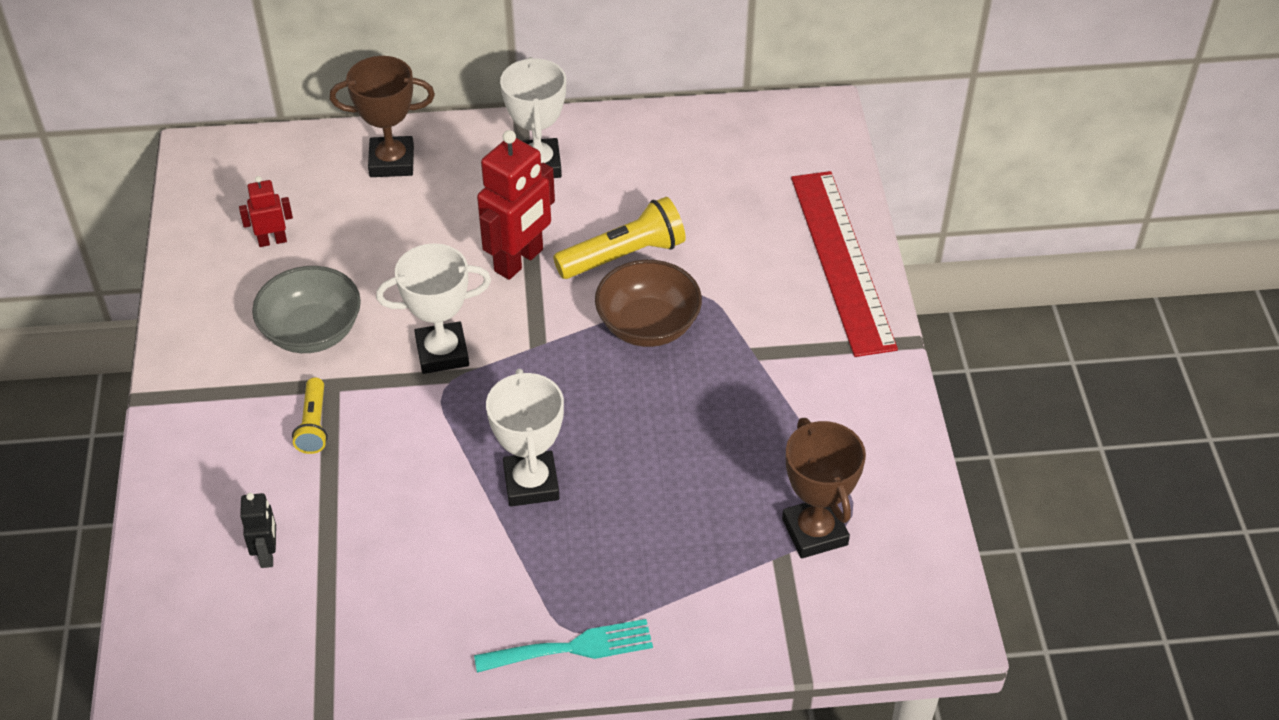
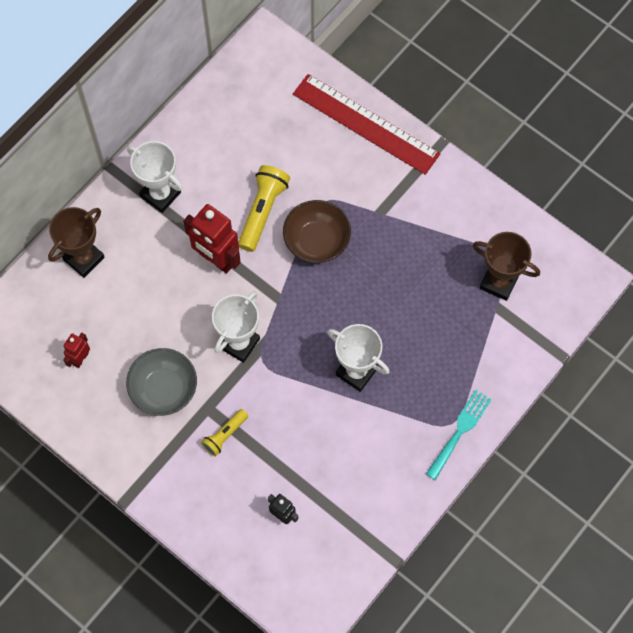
camera: 45 degrees left, 20 degrees up
yellow flashlight [292,378,328,454] -> yellow flashlight turned 90 degrees clockwise [201,409,248,457]
red robot [477,130,555,280] -> red robot turned 135 degrees clockwise [183,204,241,274]

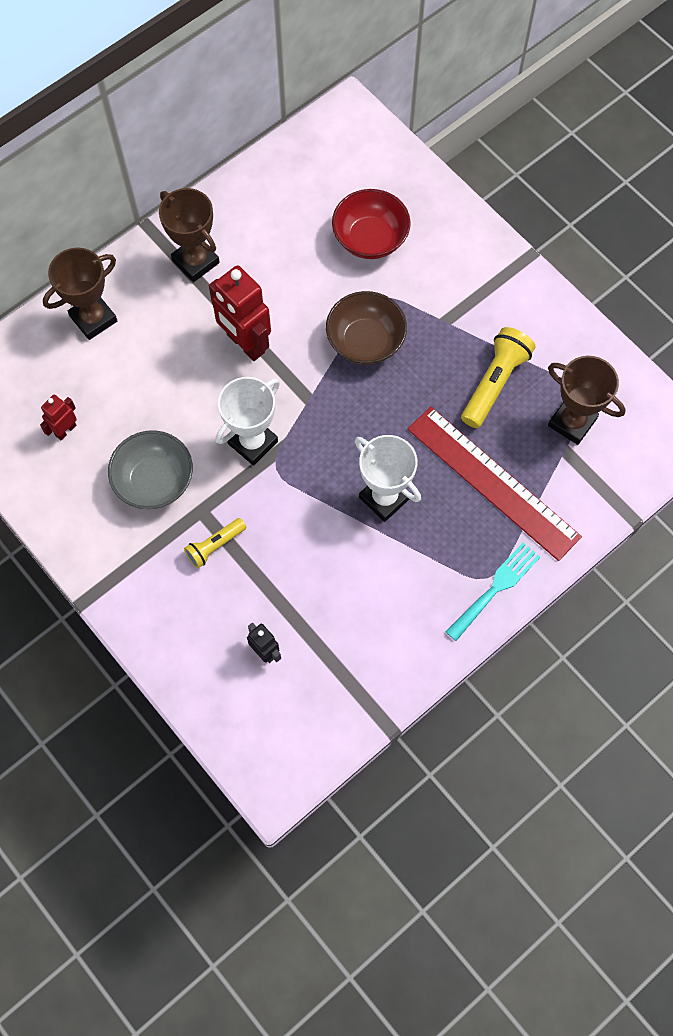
camera: 10 degrees right, 0 degrees up
white trophy [127,141,183,213] -> brown trophy [159,188,220,282]
yellow flashlight [238,165,290,252] -> yellow flashlight moved to [461,327,535,428]
red ruler [293,74,440,175] -> red ruler moved to [408,407,582,561]
none -> red bowl [332,189,411,259]

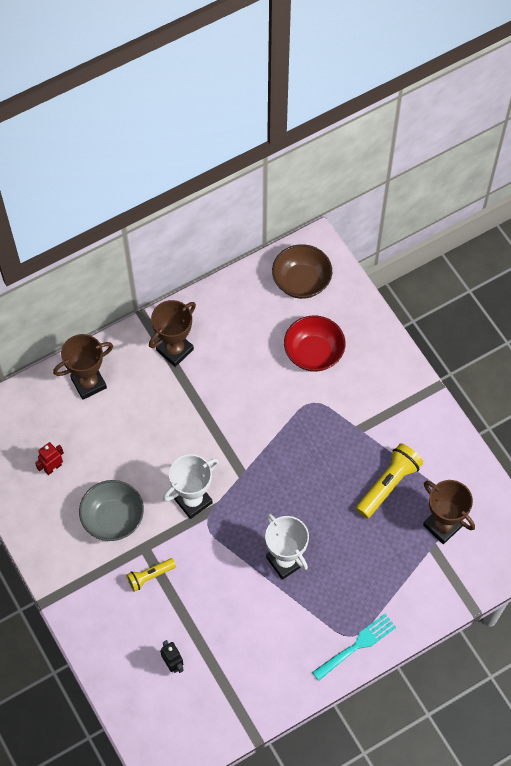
camera: 10 degrees right, 5 degrees down
brown trophy [159,188,220,282] -> brown trophy turned 75 degrees clockwise [149,300,196,367]
red robot [209,265,271,361] -> none
brown bowl [326,291,407,365] -> brown bowl moved to [272,244,332,299]
red ruler [408,407,582,561] -> none

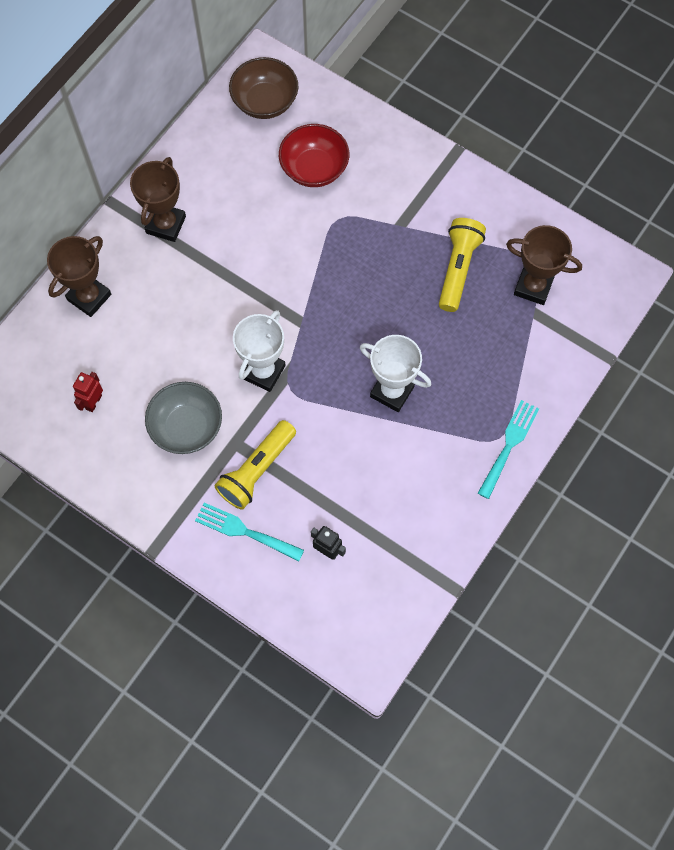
camera: 25 degrees left, 5 degrees up
yellow flashlight [126,558,176,592] -> yellow flashlight [215,420,296,510], size x1.67
none -> turquoise fork [195,503,304,561]

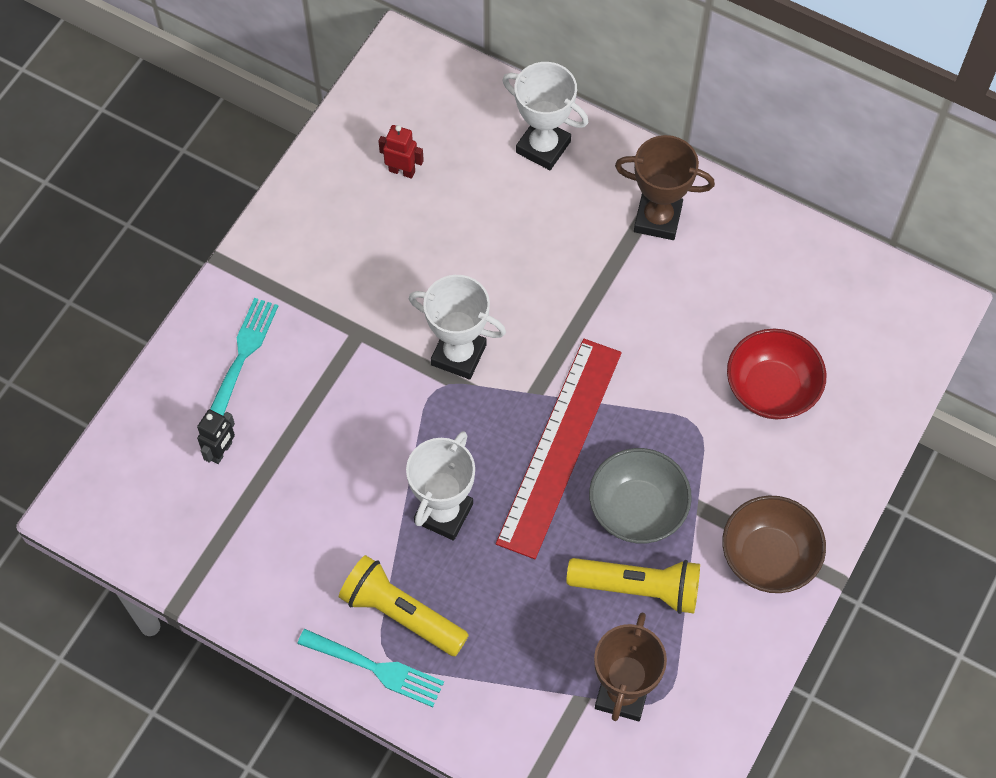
camera: 85 degrees right, 5 degrees down
brown trophy [47,236,111,317] -> white trophy [502,62,589,170]
grey bowl [145,382,222,454] -> grey bowl moved to [589,448,692,543]
yellow flashlight [215,420,296,510] -> yellow flashlight moved to [339,555,469,656]
brown bowl [229,57,298,119] -> brown bowl moved to [722,496,826,593]
none -> red ruler [496,339,622,559]

